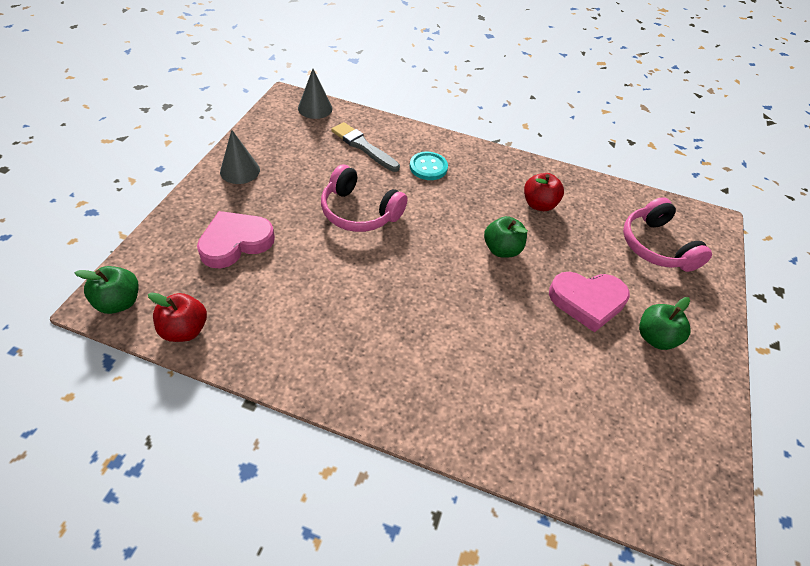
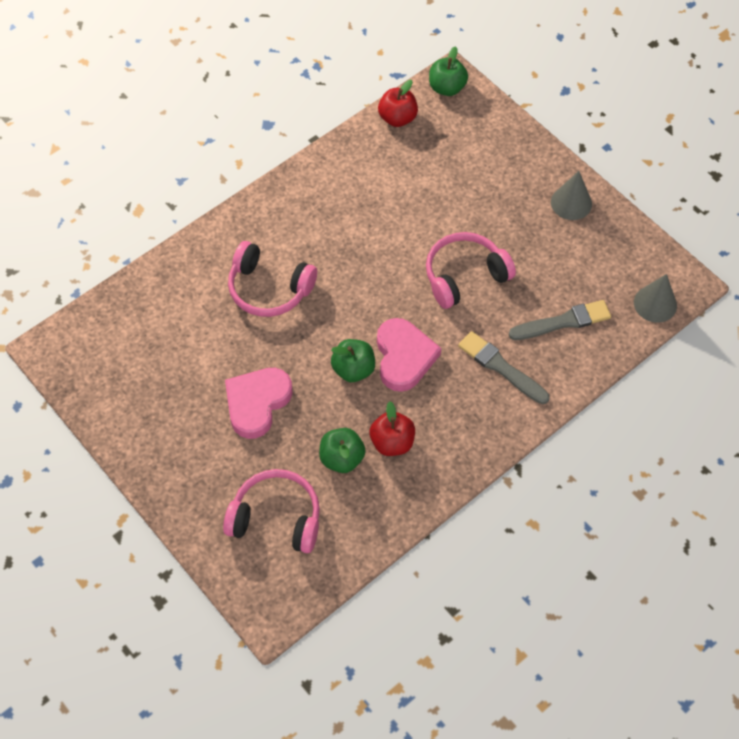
camera: 125 degrees right, 10 degrees up
pink heart [197,211,275,268] -> pink heart moved to [377,318,441,392]
turquoise button [410,152,448,180] -> grey brush [458,331,549,404]
green apple [639,297,690,350] -> green apple moved to [319,428,366,473]
none -> pink headphones [228,241,317,317]

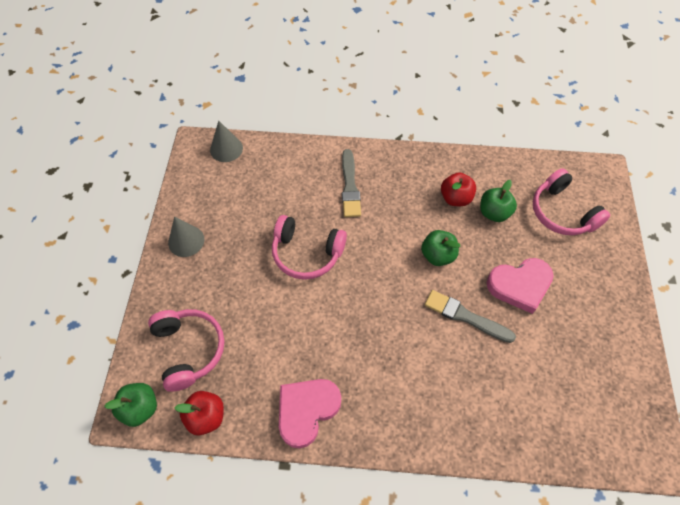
camera: 135 degrees left, 0 degrees up
pink headphones [228,241,317,317] -> pink headphones moved to [148,309,224,392]
pink heart [377,318,441,392] -> pink heart moved to [279,379,341,448]
grey brush [509,300,611,340] -> grey brush moved to [425,290,516,343]

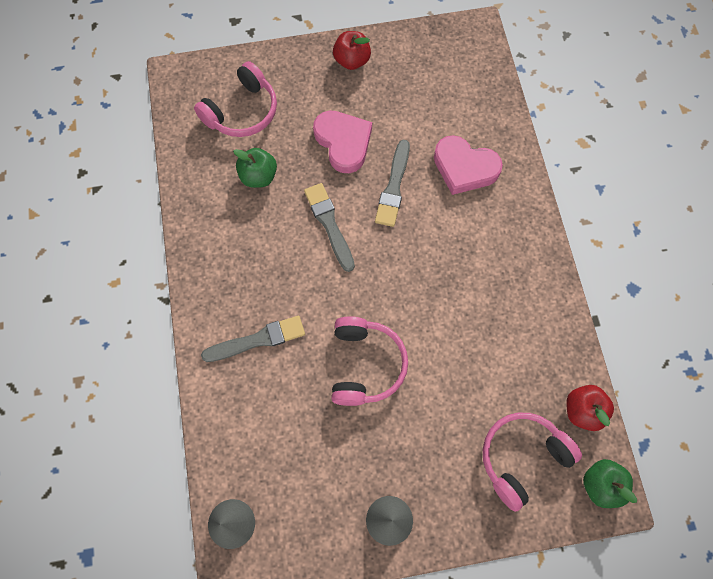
camera: 105 degrees left, 10 degrees up
pink heart [279,379,341,448] -> pink heart moved to [434,135,503,195]
green apple [421,230,461,266] -> grey brush [304,183,355,272]
red apple [441,173,476,206] -> red apple moved to [333,31,371,70]

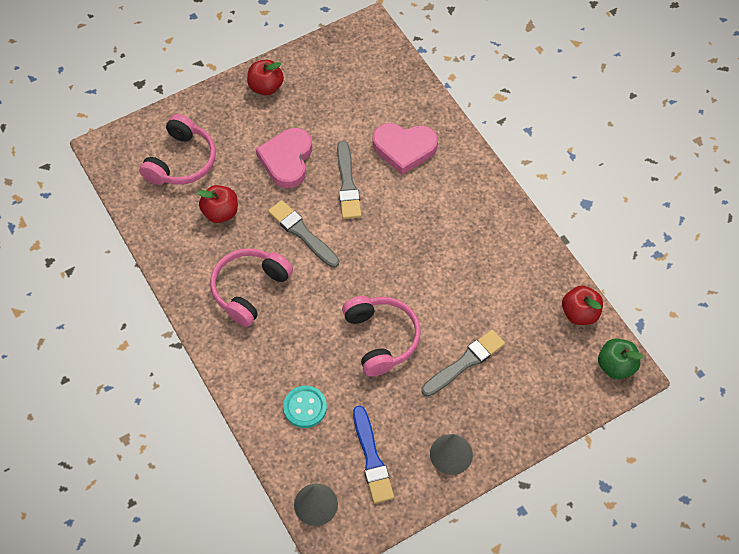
camera: 20 degrees left, 10 degrees down
grey brush [201,316,305,362] -> grey brush moved to [422,330,505,397]
green apple [233,148,277,188] -> red apple [197,185,238,223]
pink heart [313,110,372,173] -> pink heart turned 120 degrees counterclockwise [256,128,312,188]
pink headphones [483,413,582,512] -> pink headphones moved to [210,248,293,327]
none -> turquoise button [283,386,327,428]
none -> blue brush [353,406,394,504]

